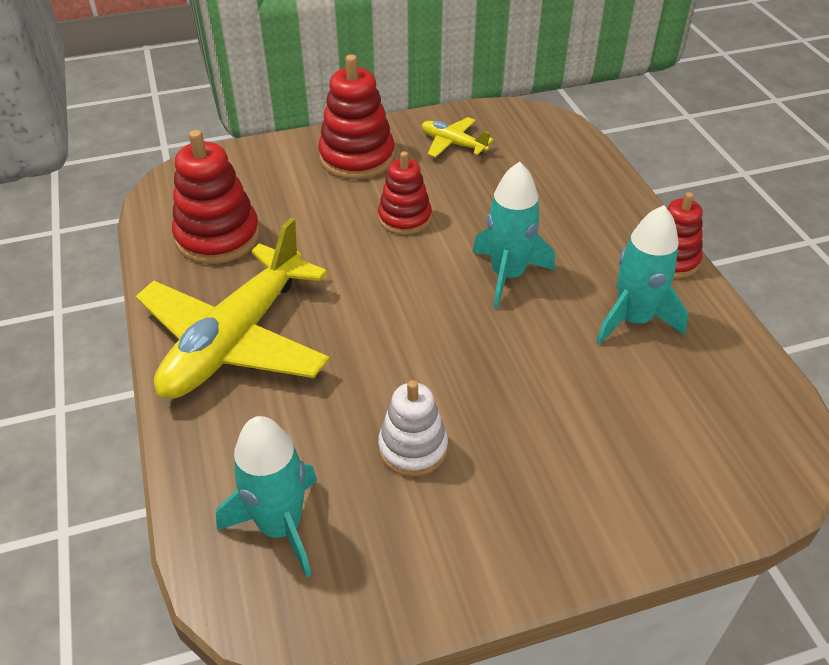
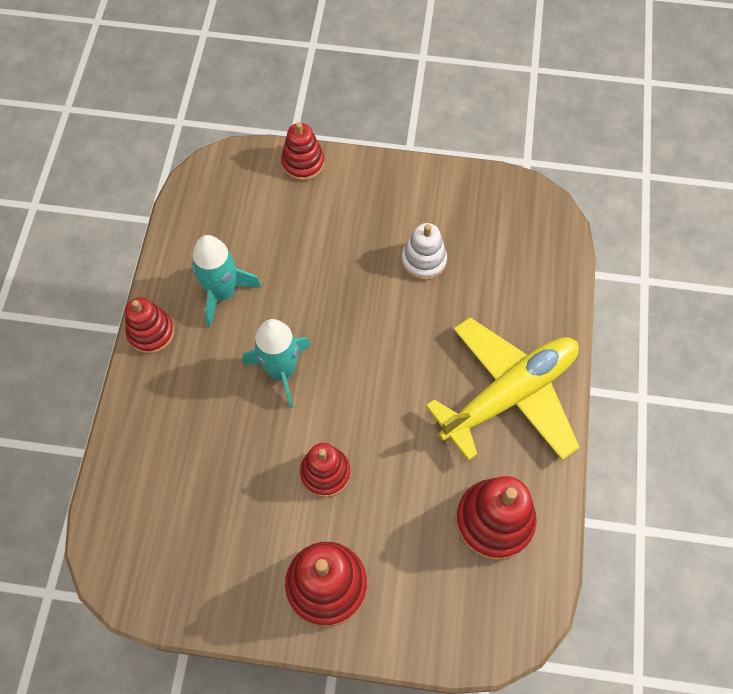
camera: 155 degrees left, 20 degrees up
turquoise rocket [216,416,318,577] -> none
yellow plane [421,117,494,157] -> none
none -> red stacking toy [281,122,325,181]

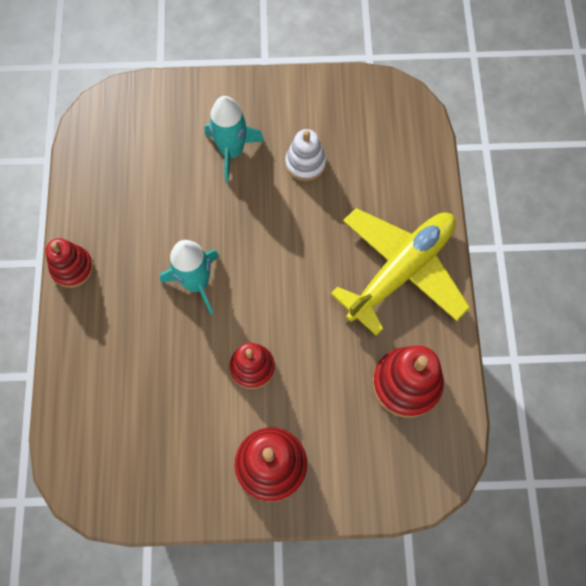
camera: 10 degrees left, 5 degrees up
turquoise rocket [192,235,262,327] -> turquoise rocket moved to [205,96,264,182]
red stacking toy [281,122,325,181] -> none

